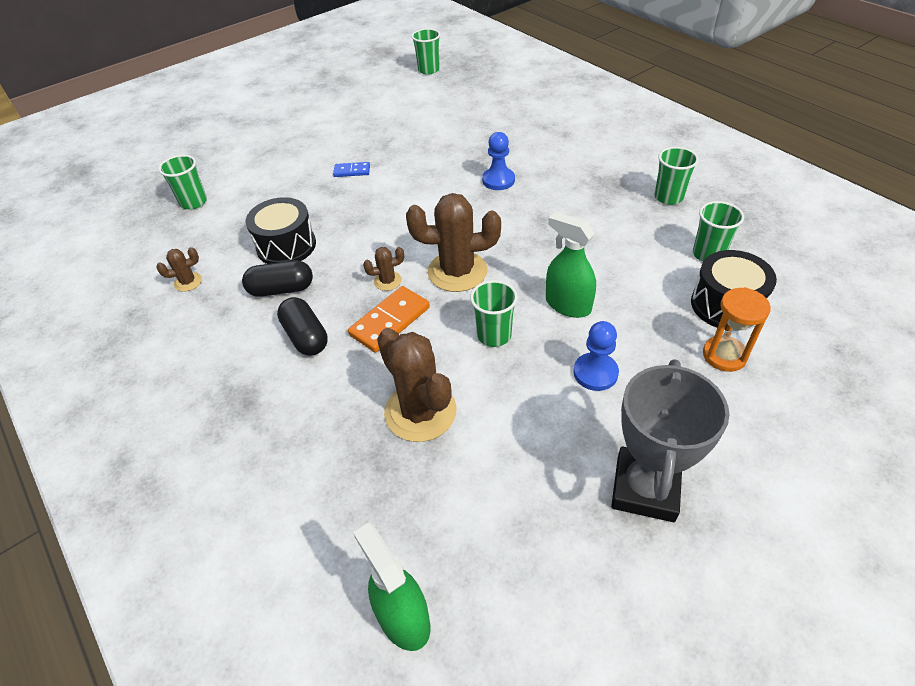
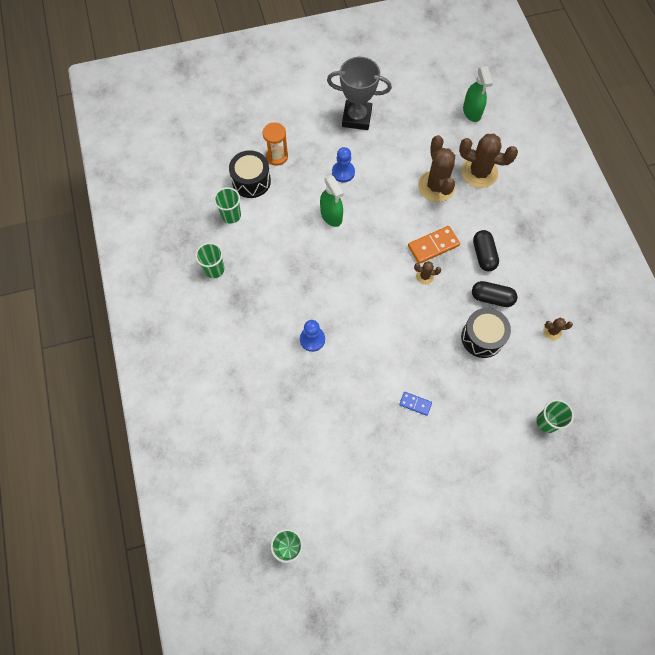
camera: 160 degrees left, 20 degrees up
brown cactus [406,193,501,292] -> brown cactus moved to [459,134,518,188]
green cup [470,280,518,347] -> none
grey trophy [611,360,729,522] -> grey trophy turned 60 degrees clockwise [327,57,392,130]

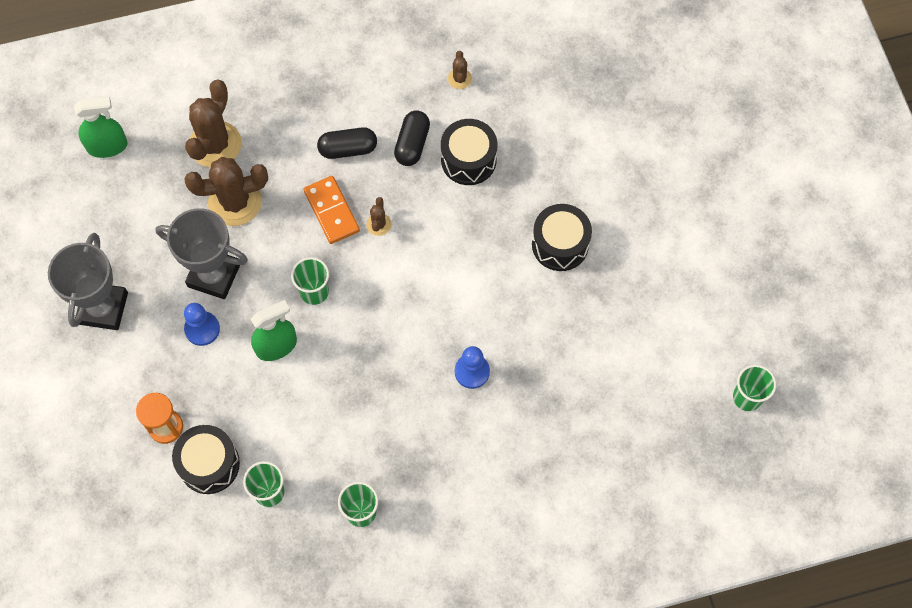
camera: 90 degrees left, 0 degrees up
blue domino [399,392,432,416] -> black drum [532,204,592,271]
green cup [536,399,574,433] -> green cup moved to [291,257,329,305]
none -> grey trophy [155,208,248,299]

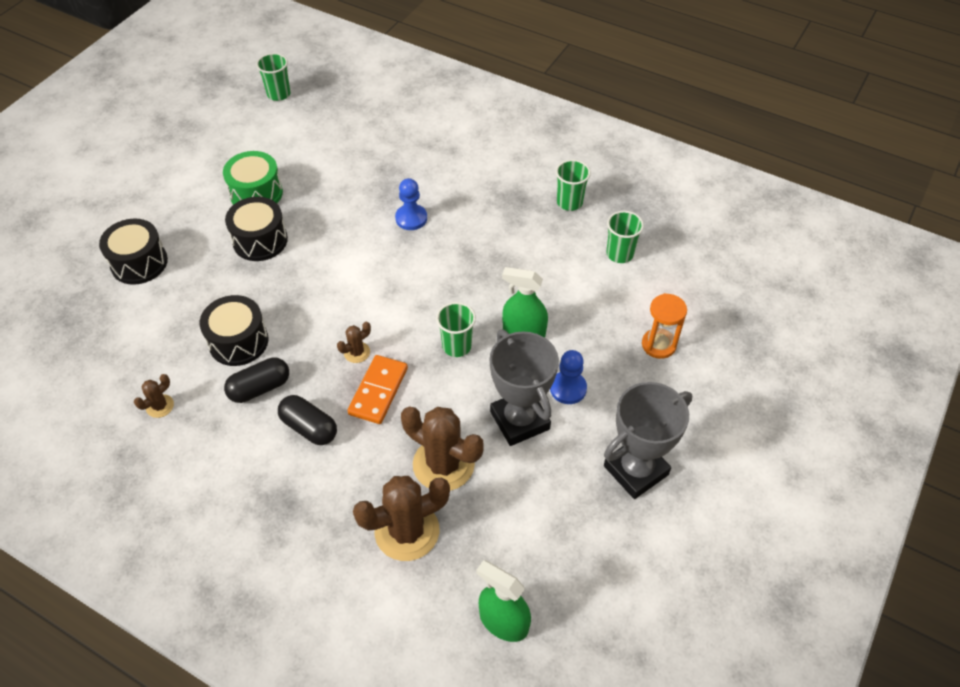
camera: 135 degrees left, 15 degrees down
black drum [172,425,240,494] -> black drum moved to [99,219,168,285]
none -> green drum [223,151,283,205]

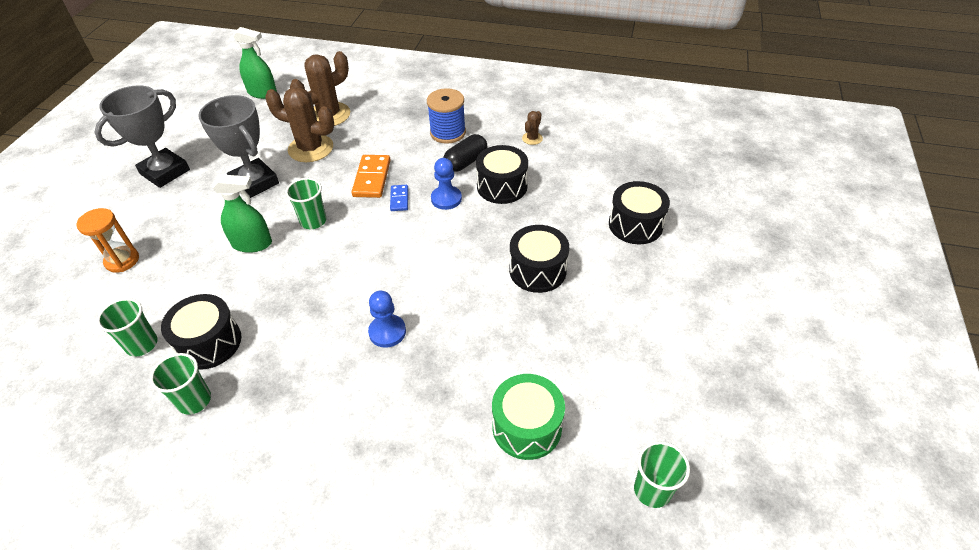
camera: 165 degrees right, 5 degrees down
green drum [223,151,283,205] -> green drum moved to [492,374,565,460]
black capsule [278,395,337,445] -> none
brown cactus [337,322,371,363] -> blue domino [390,185,408,211]
blue pawn [550,350,587,404] -> blue pawn moved to [431,158,462,210]
none -> black drum [161,294,241,370]
none -> blue spool [427,88,466,144]

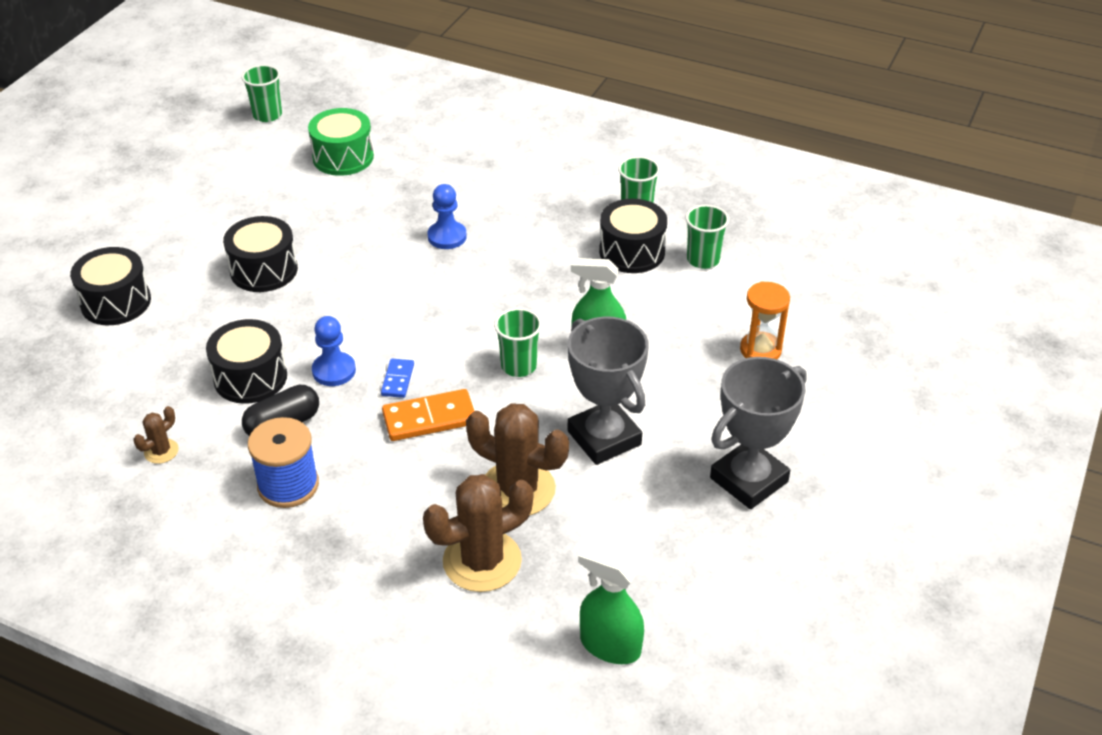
camera: 170 degrees left, 5 degrees down
orange domino [352,155,390,198] -> orange domino turned 60 degrees clockwise [382,389,474,441]

